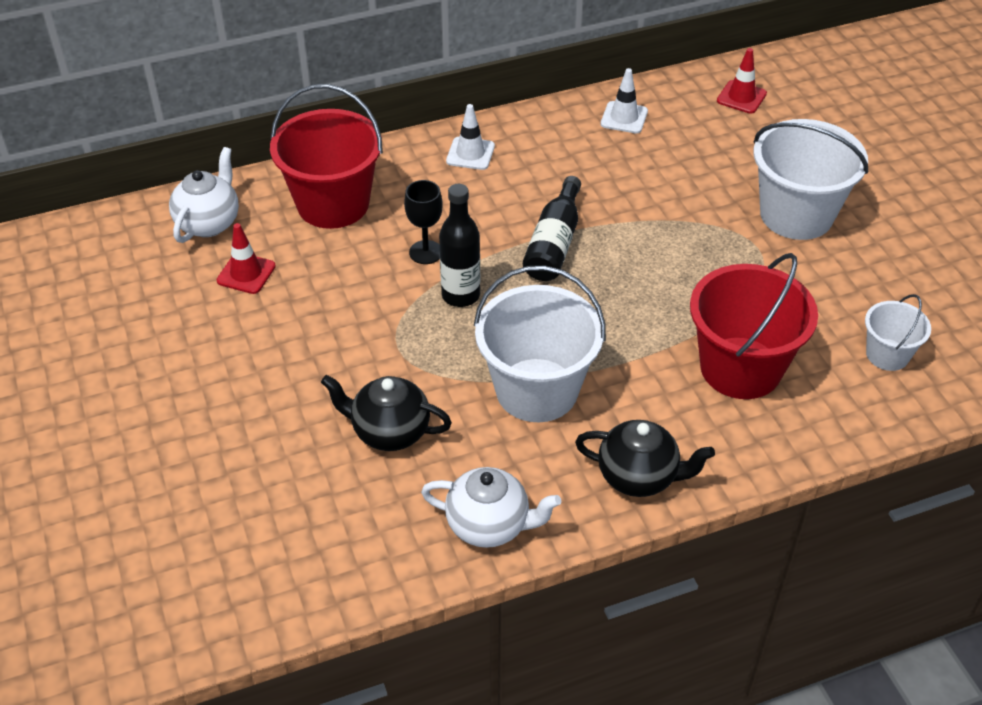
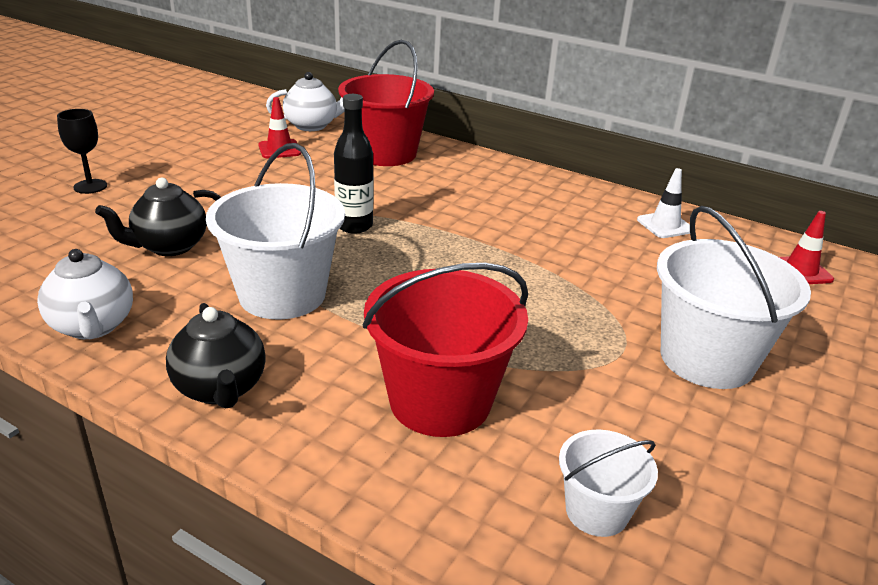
camera: 50 degrees right, 15 degrees down
black teapot [321,375,452,451] -> black teapot turned 105 degrees counterclockwise [95,178,221,256]
black goblet [404,180,443,264] -> black goblet moved to [57,109,107,194]
white traffic cone [446,104,495,170] -> none
black bottle [523,176,581,281] -> none

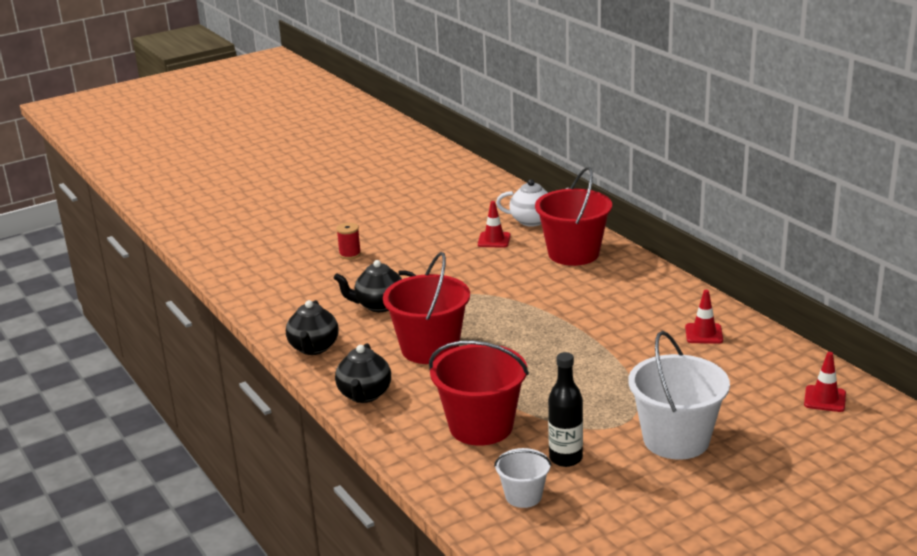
camera: 30 degrees right, 5 degrees down
white teapot [37,249,133,339] -> black teapot [286,300,338,355]
black goblet [57,109,107,194] -> red spool [336,223,361,259]
white bucket [206,143,345,320] -> red bucket [383,252,470,364]
black bottle [334,94,373,234] -> black bottle moved to [548,352,583,467]
white traffic cone [637,168,690,238] -> none
none -> red traffic cone [685,290,723,344]

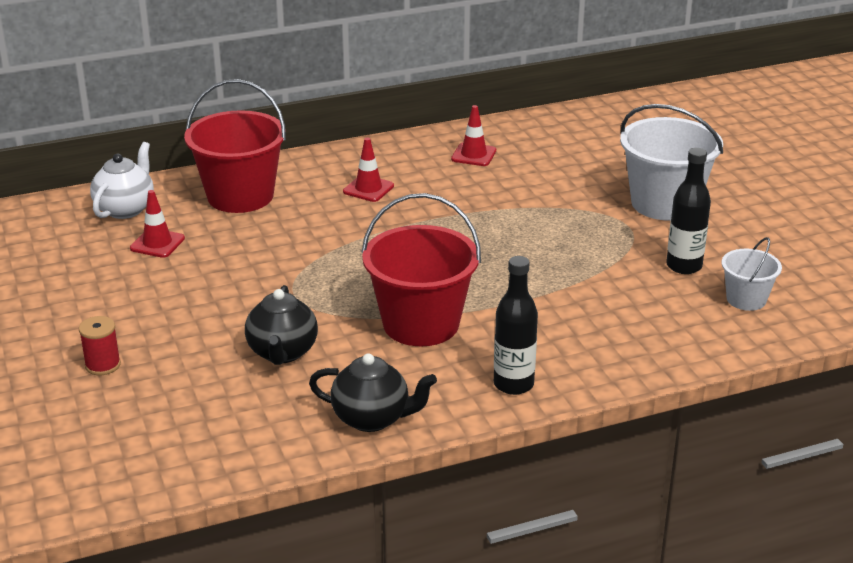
camera: 80 degrees left, 5 degrees up
black teapot [335,343,391,403] -> black bottle [494,256,538,395]
red bucket [429,341,529,446] -> none
red traffic cone [804,352,846,412] -> red traffic cone moved to [343,138,394,202]

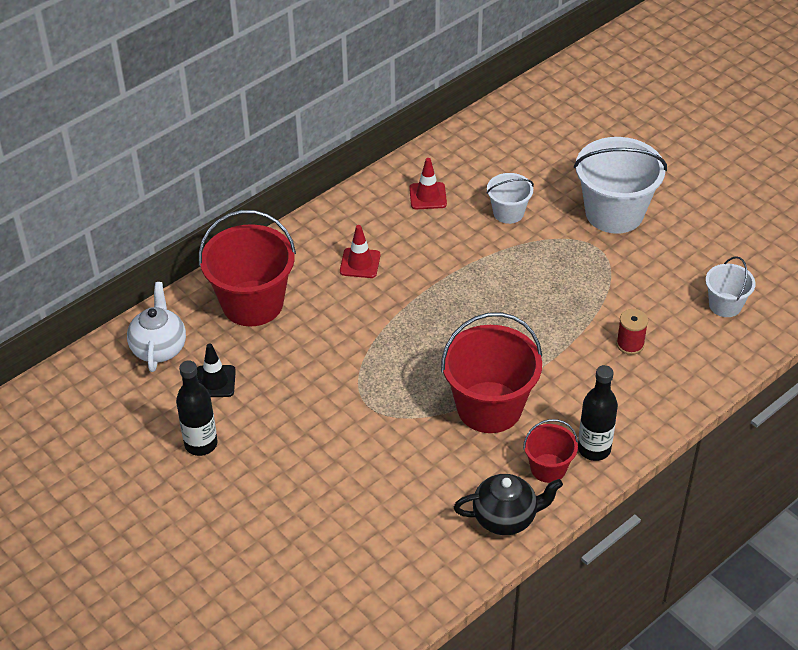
camera: 20 degrees left, 15 degrees up
red spool [79,316,121,375] -> red spool moved to [616,309,648,355]
red traffic cone [130,190,185,258] -> black traffic cone [197,343,236,397]
black teapot [245,285,318,365] -> none
black bottle [666,148,711,274] -> black bottle moved to [176,360,218,456]
none -> white bucket [487,173,534,224]
none -> red bucket [523,419,578,483]

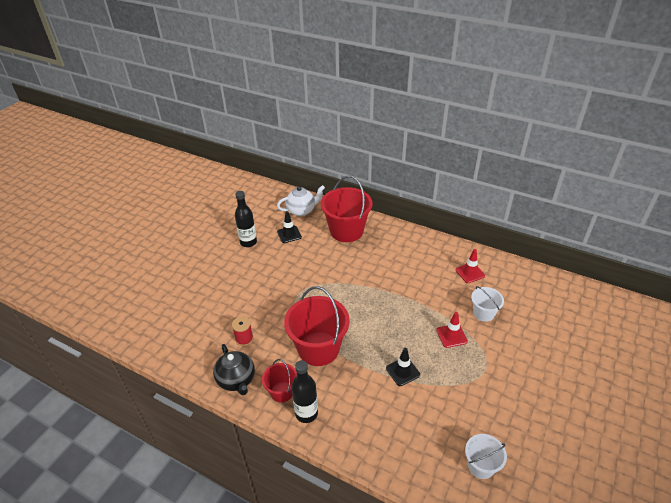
camera: 70 degrees right, 5 degrees down
red traffic cone [340,225,380,278] -> red traffic cone moved to [436,312,468,348]
white bucket [574,137,667,234] -> none
red spool [616,309,648,355] -> red spool moved to [232,316,253,346]
none -> black traffic cone [386,348,420,386]

